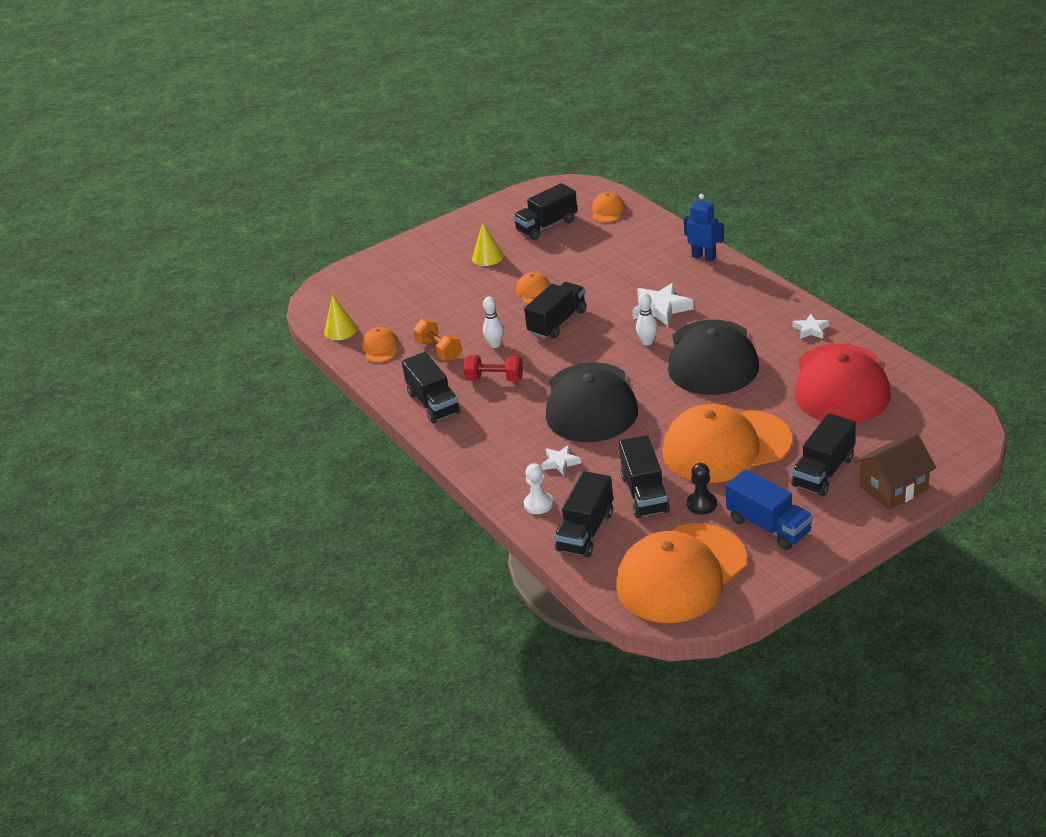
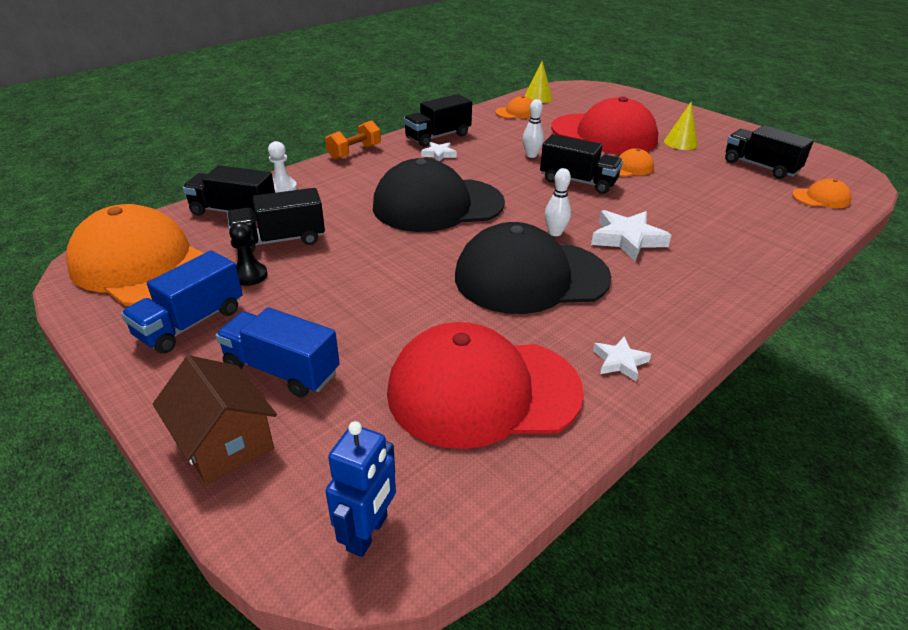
camera: 75 degrees right, 0 degrees up
orange dumbbell [413,319,462,361] -> orange dumbbell moved to [325,120,381,160]
red dumbbell [464,355,523,381] -> none
white star [541,445,581,476] -> white star moved to [421,142,457,161]
orange cap [662,404,792,483] -> none
blue robot [684,194,724,262] -> blue robot moved to [326,421,396,557]
black truck [791,413,856,496] -> blue truck [215,307,340,397]
none -> red cap [551,97,658,154]

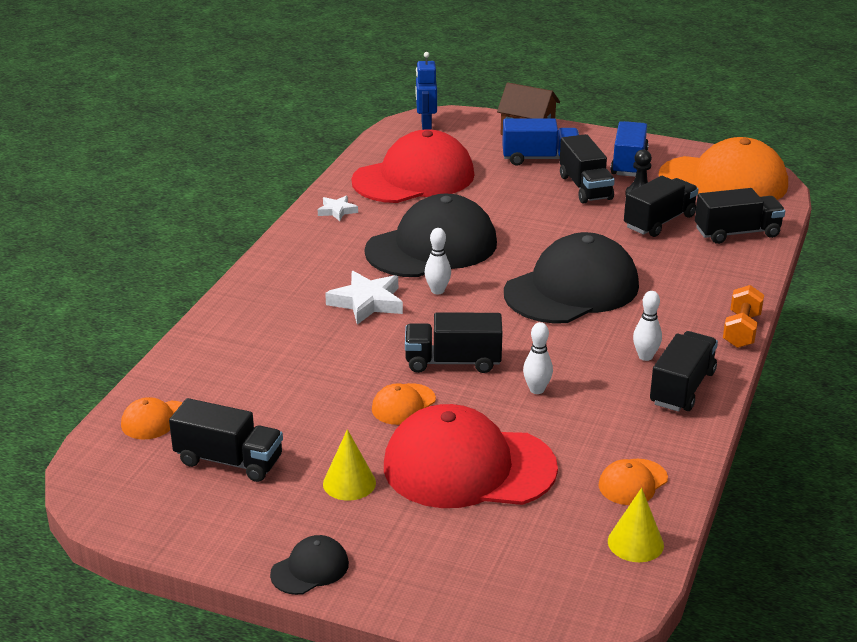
camera: 155 degrees right, 5 degrees down
white pawn [268,141,297,193] -> none
white star [421,142,457,161] -> white bowling pin [633,291,662,361]
none -> black cap [270,535,349,595]
none -> black truck [560,134,615,204]

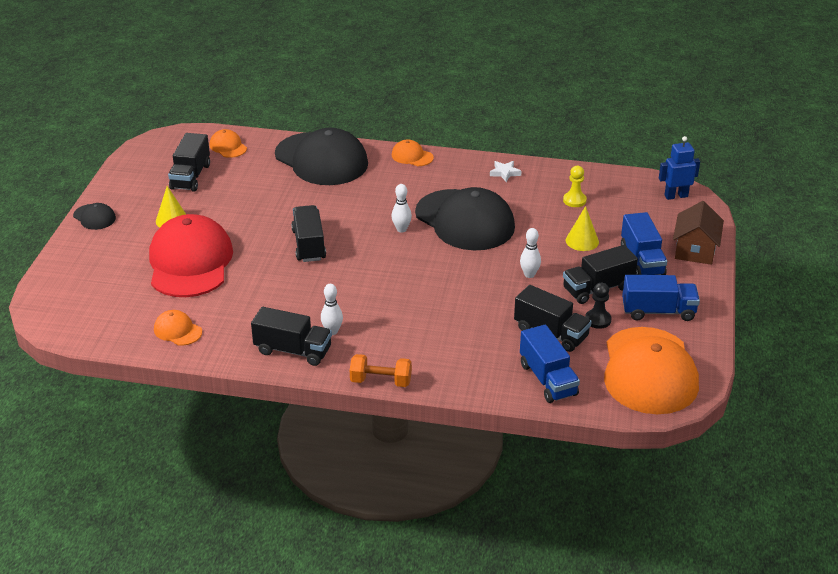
camera: 80 degrees right, 5 degrees up
white star [325,271,403,325] -> none
red cap [351,129,474,203] -> yellow pawn [563,166,587,207]
orange cap [372,383,436,425] -> orange cap moved to [392,139,434,166]
black cap [504,232,639,323] -> black cap moved to [275,127,368,185]
white bowling pin [523,322,553,394] -> white bowling pin moved to [520,228,541,278]
yellow cone [608,488,664,562] -> yellow cone moved to [566,206,599,251]
black truck [695,188,785,244] -> blue truck [520,325,580,403]

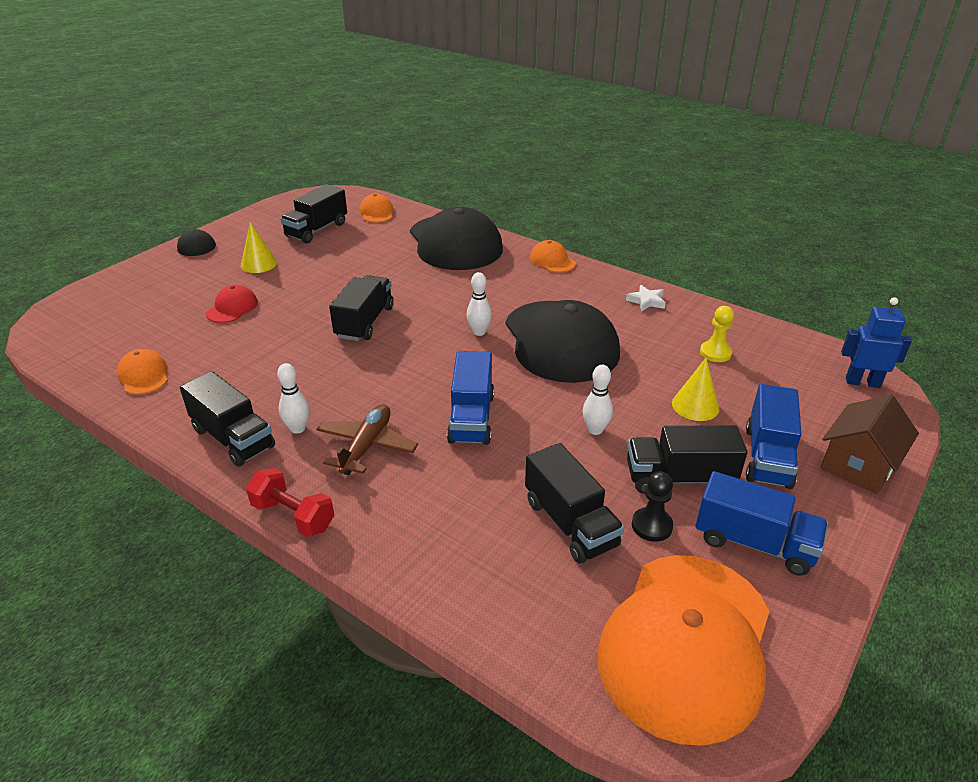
camera: 25 degrees right, 0 degrees up
red cap [149,214,233,297] -> red cap [206,285,258,323], size x0.43
orange dumbbell [350,354,412,387] -> red dumbbell [246,468,334,537]
blue truck [520,325,580,403] -> blue truck moved to [447,351,494,445]
none -> brown plane [316,404,418,475]

